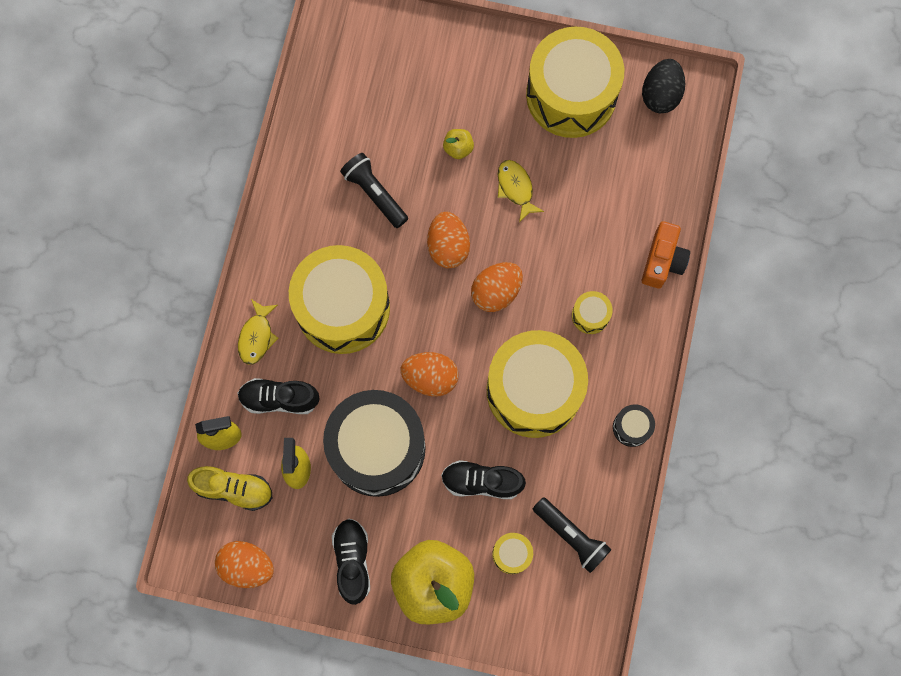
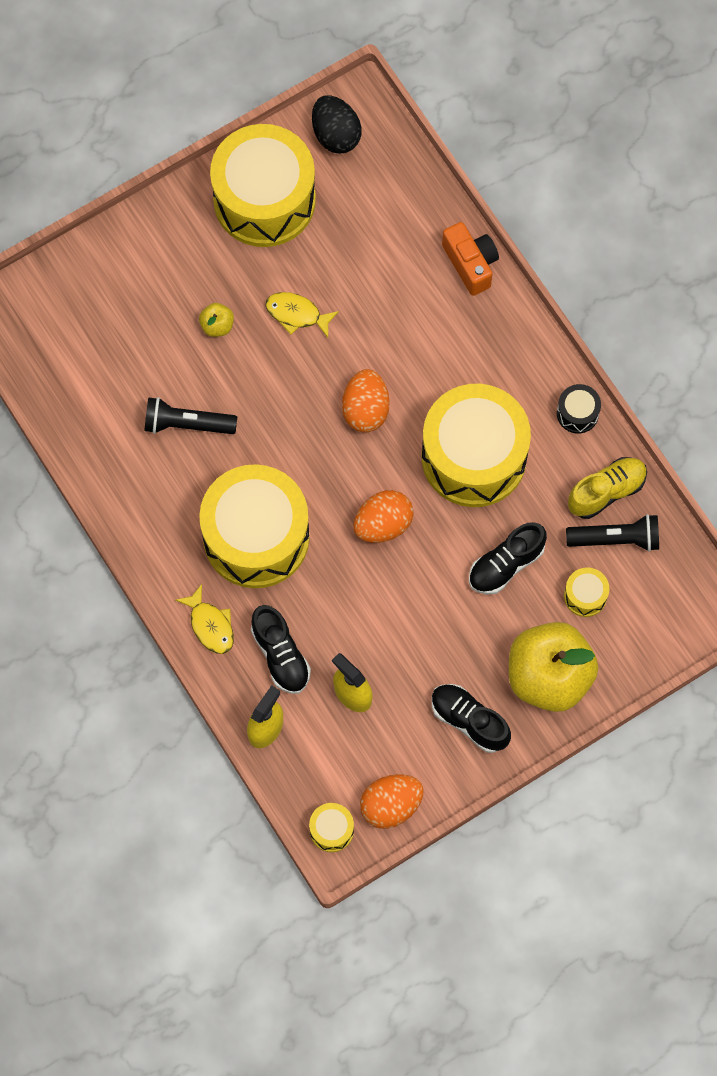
camera: 45 degrees left, 5 degrees down
yellow shoe [187,466,273,511] -> yellow shoe moved to [568,457,647,519]
black shoe [238,378,320,414] -> black shoe turned 75 degrees counterclockwise [251,605,311,694]
black drum [323,390,426,497] -> none
orange egg [427,212,470,268] -> none
yellow drum [572,291,613,334] -> yellow drum moved to [309,803,354,852]

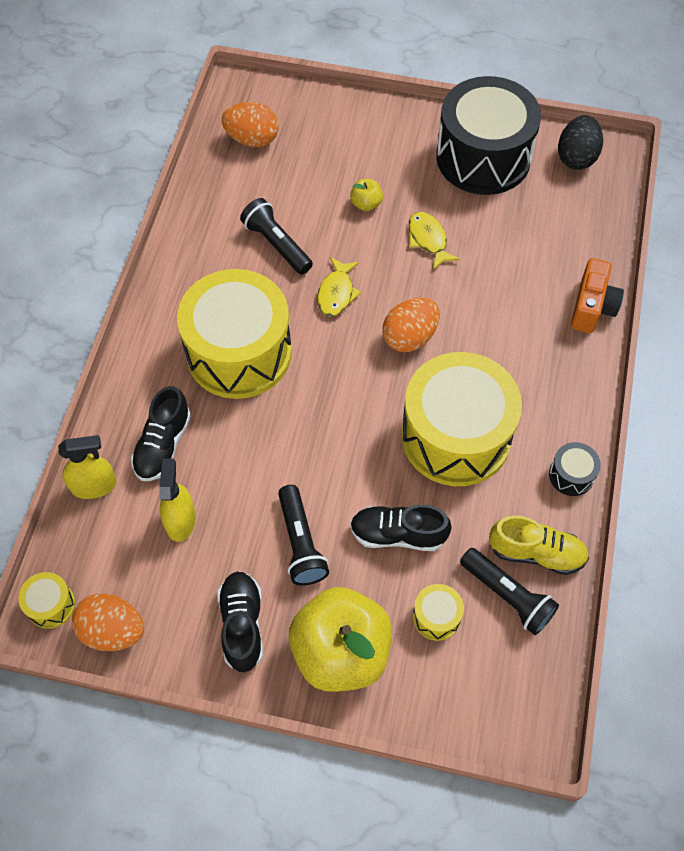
camera: 45 degrees right, 10 degrees down
yellow fish [176,584,234,654] -> yellow fish moved to [317,257,361,317]
yellow drum [210,124,316,247] -> black drum [436,76,541,195]
orange egg [354,490,414,543] -> orange egg moved to [222,102,279,147]
none -> black flashlight [278,485,329,586]

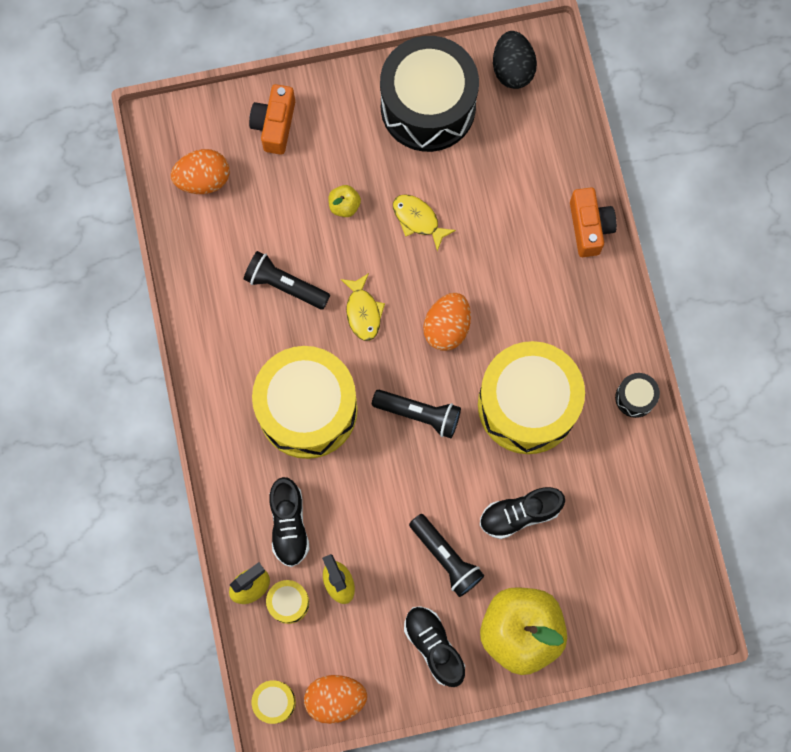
camera: 25 degrees left, 15 degrees up
yellow drum [413,584,464,641] -> yellow drum moved to [266,580,309,624]
black flashlight [460,548,559,635] -> black flashlight moved to [372,390,461,438]
yellow shoe [489,516,589,575] -> none
none -> orange camera [249,84,295,155]

